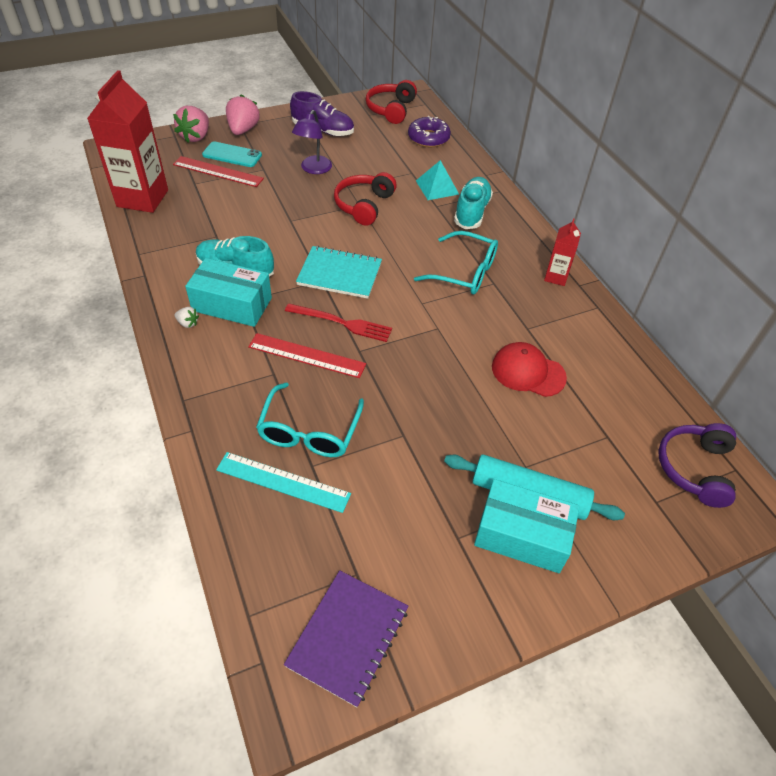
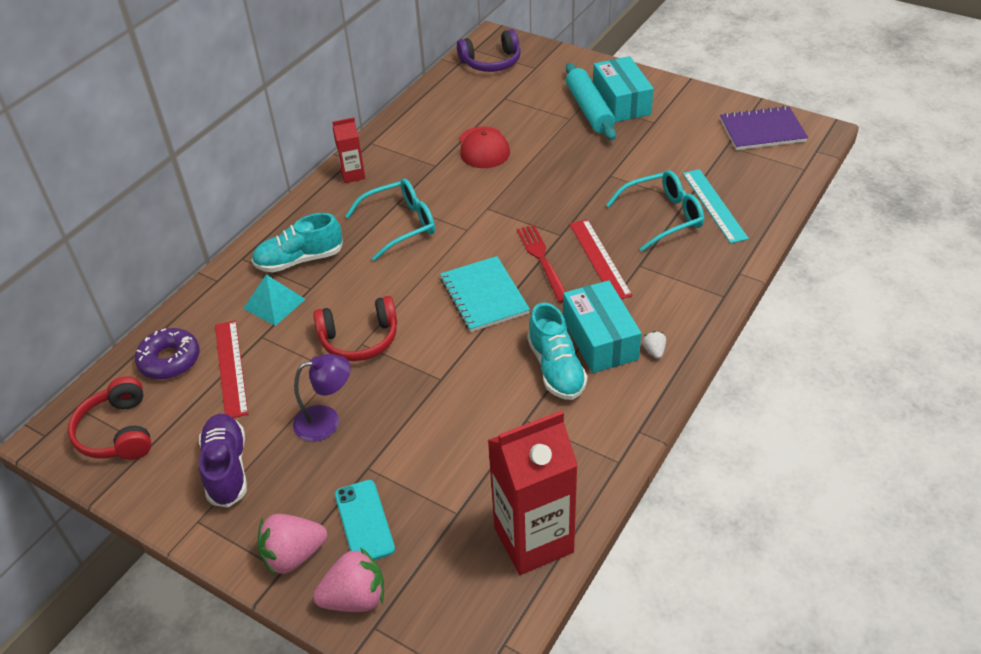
camera: 120 degrees left, 5 degrees down
red ruler [173,156,264,187] -> red ruler moved to [215,320,248,418]
red headphones [366,80,417,124] -> red headphones turned 90 degrees clockwise [68,376,152,460]
turquoise glasses [414,231,498,294] -> turquoise glasses turned 75 degrees clockwise [345,178,435,261]

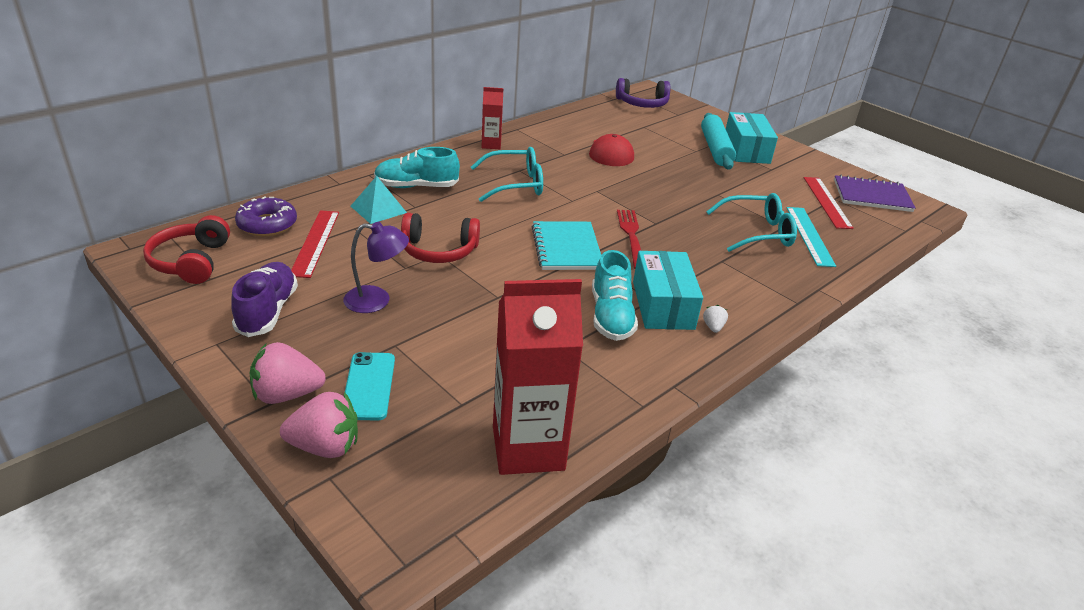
camera: 10 degrees right, 10 degrees down
red ruler [570,219,632,299] -> red ruler moved to [804,177,854,229]

